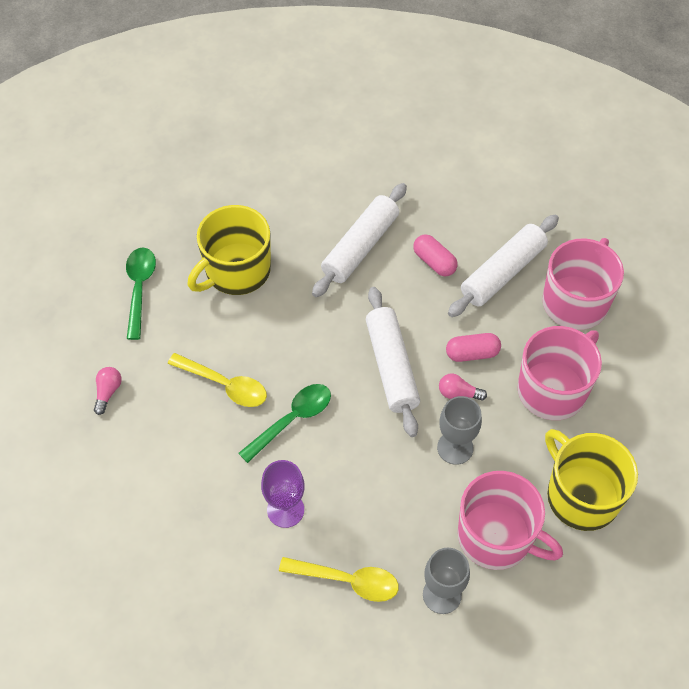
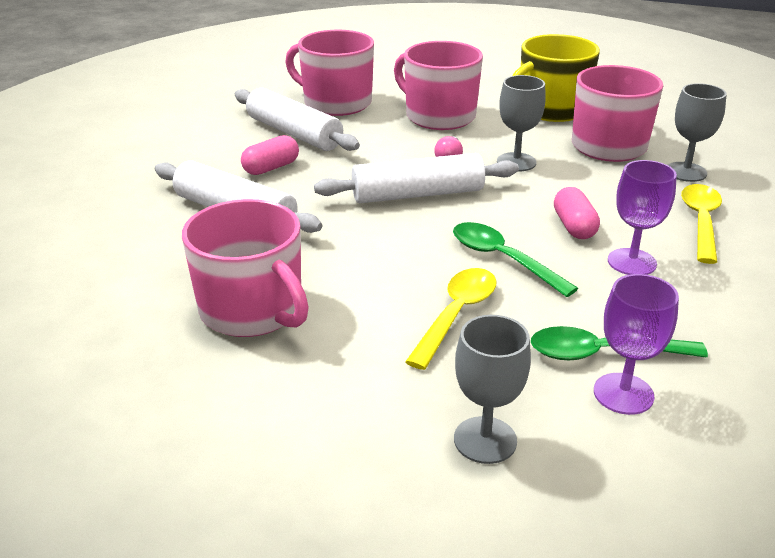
camera: 90 degrees left, 25 degrees down
pink light bulb [94,367,122,415] -> grey goblet [454,315,531,464]
green spoon [126,248,156,340] -> green spoon moved to [531,326,708,360]
yellow mug [188,205,271,295] -> pink mug [182,199,309,337]
pink capsule [446,333,501,362] -> pink capsule moved to [554,187,600,239]
none -> purple goblet [594,274,679,415]

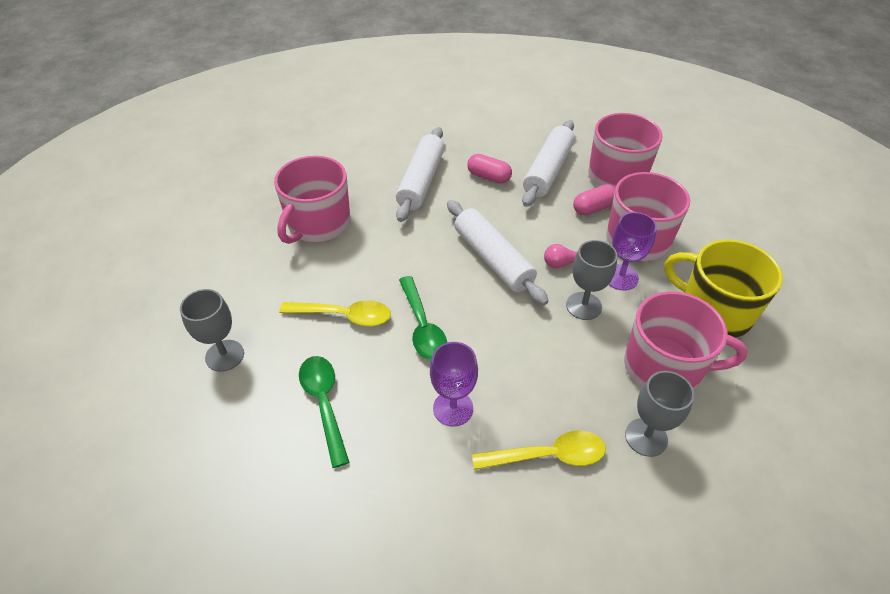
camera: 70 degrees right, 15 degrees up
green spoon [453,222,578,297] -> green spoon turned 135 degrees clockwise [399,276,447,360]
pink capsule [554,187,600,239] -> pink capsule moved to [573,184,616,215]
purple goblet [594,274,679,415] -> purple goblet moved to [609,212,657,291]

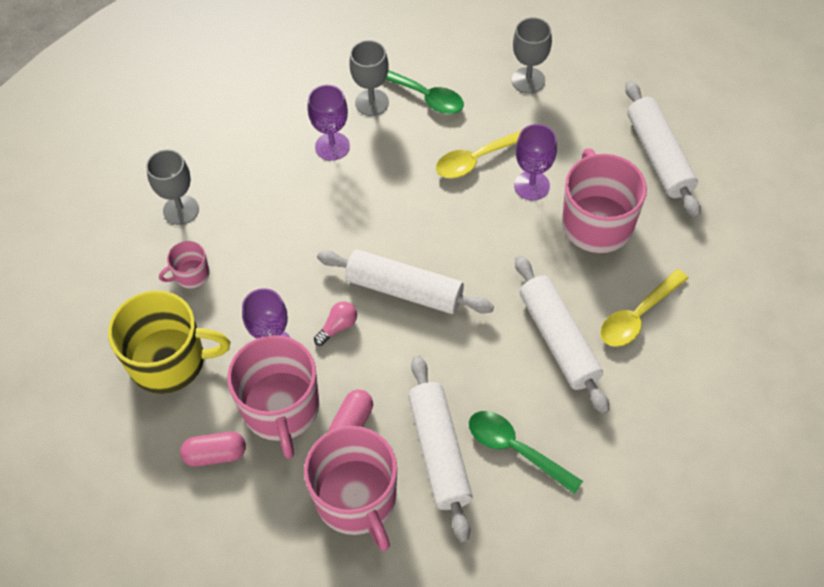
camera: 145 degrees right, 10 degrees up
green spoon [399,276,447,360] -> green spoon moved to [469,411,583,494]
pink capsule [467,154,512,183] -> pink capsule moved to [180,431,246,467]
yellow spoon [472,431,606,470] -> yellow spoon moved to [600,269,688,347]
grey goblet [566,240,618,320] -> grey goblet moved to [349,40,389,116]
pink mug [624,291,748,390] -> pink mug [159,241,209,288], size x0.48
none -> purple goblet [514,124,557,200]
none -> white rolling pin [625,81,701,218]

